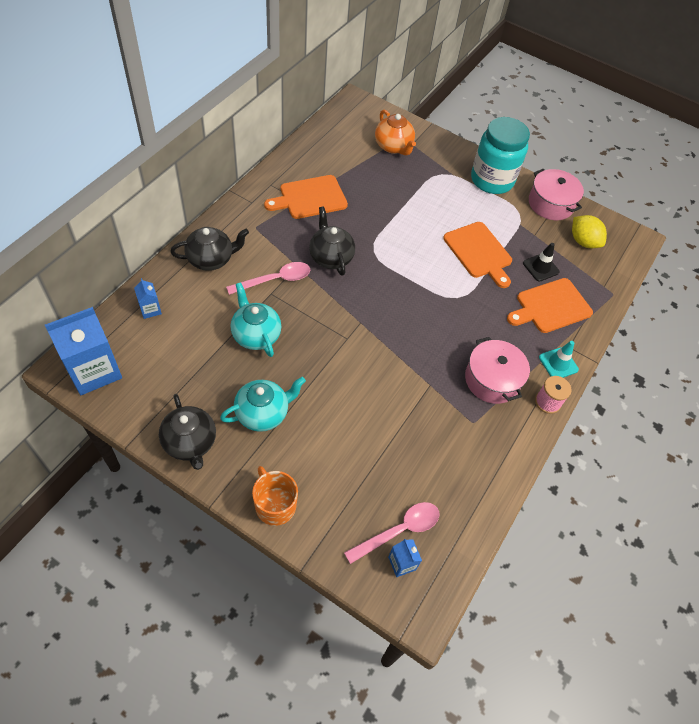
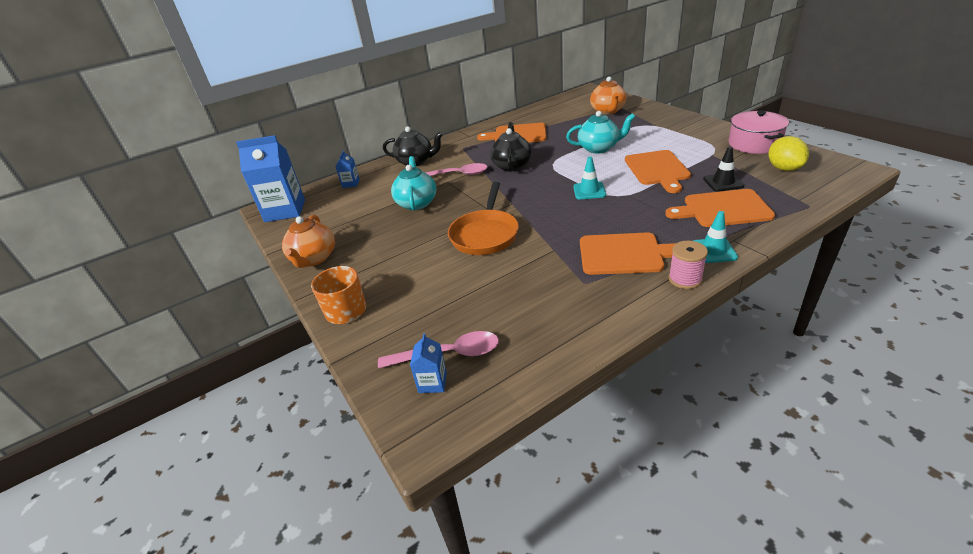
camera: 35 degrees right, 20 degrees down
black teapot [159,394,216,470] -> orange teapot [282,215,335,268]
turquoise teapot [220,377,306,432] -> turquoise teapot moved to [566,111,635,154]
pink pot [465,337,530,404] -> orange cutting board [580,232,676,275]
turquoise jar [471,117,530,194] -> none
none -> orange pan [448,182,519,255]
none -> turquoise traffic cone [573,157,606,199]

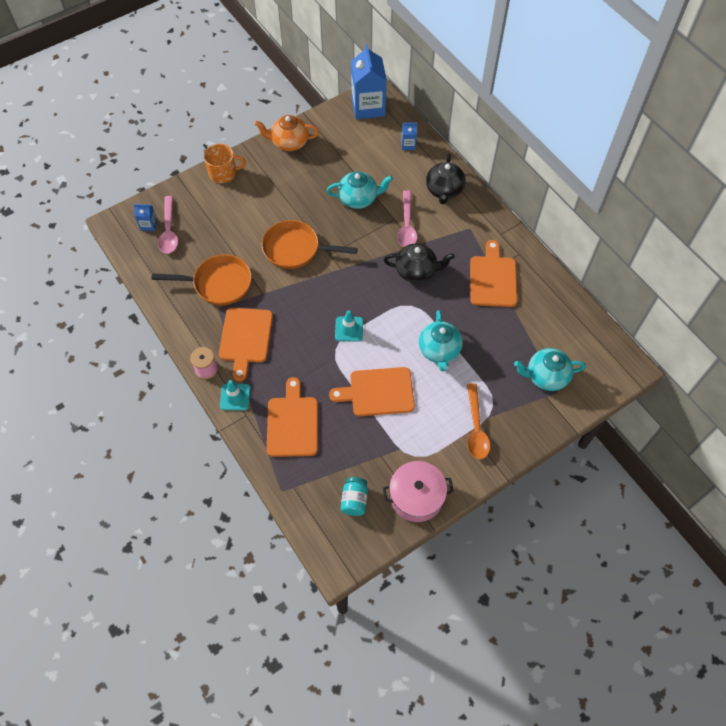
camera: 85 degrees right, 25 degrees up
orange teapot [590,77,627,115] -> turquoise teapot [514,348,586,391]
black traffic cone [703,147,744,192] -> none
yellow lemon [768,136,809,171] -> turquoise jar [341,477,368,516]
none -> orange pan [151,254,252,305]
none -> orange spoon [467,384,490,459]

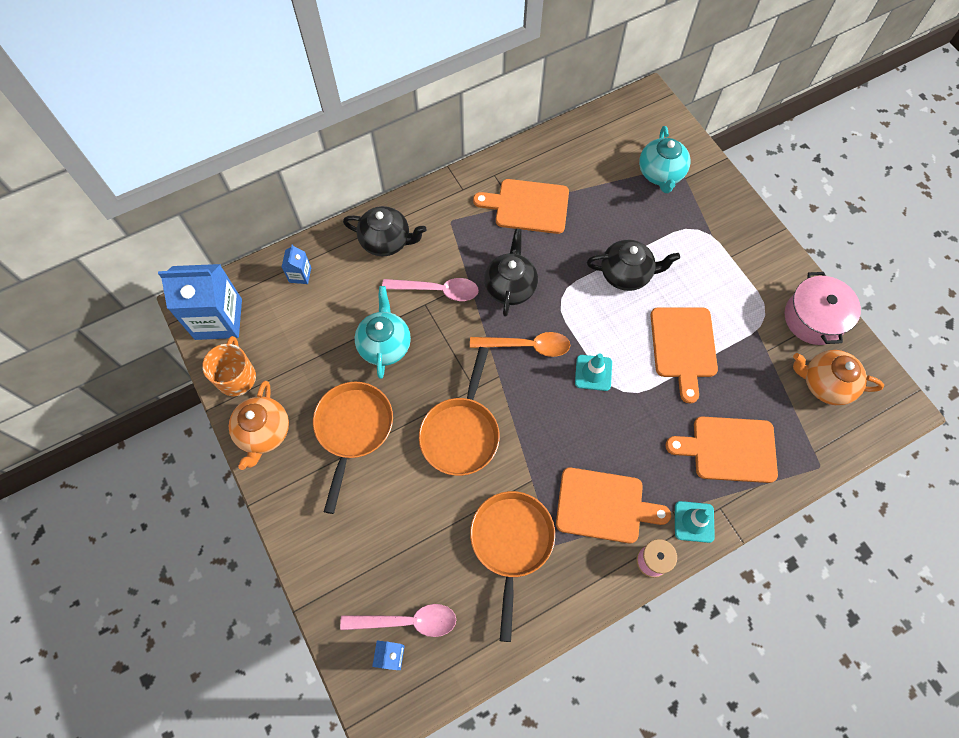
camera: 85 degrees left, 5 degrees up
orange mug [203,144,246,183] -> orange mug moved to [202,336,256,396]
turquoise jar [341,477,368,516] -> orange teapot [793,350,884,405]
turquoise teapot [419,310,463,371] -> black teapot [587,239,680,291]
orange spoon [467,384,490,459] -> orange spoon moved to [470,332,570,357]
none -> orange pan [313,382,393,514]

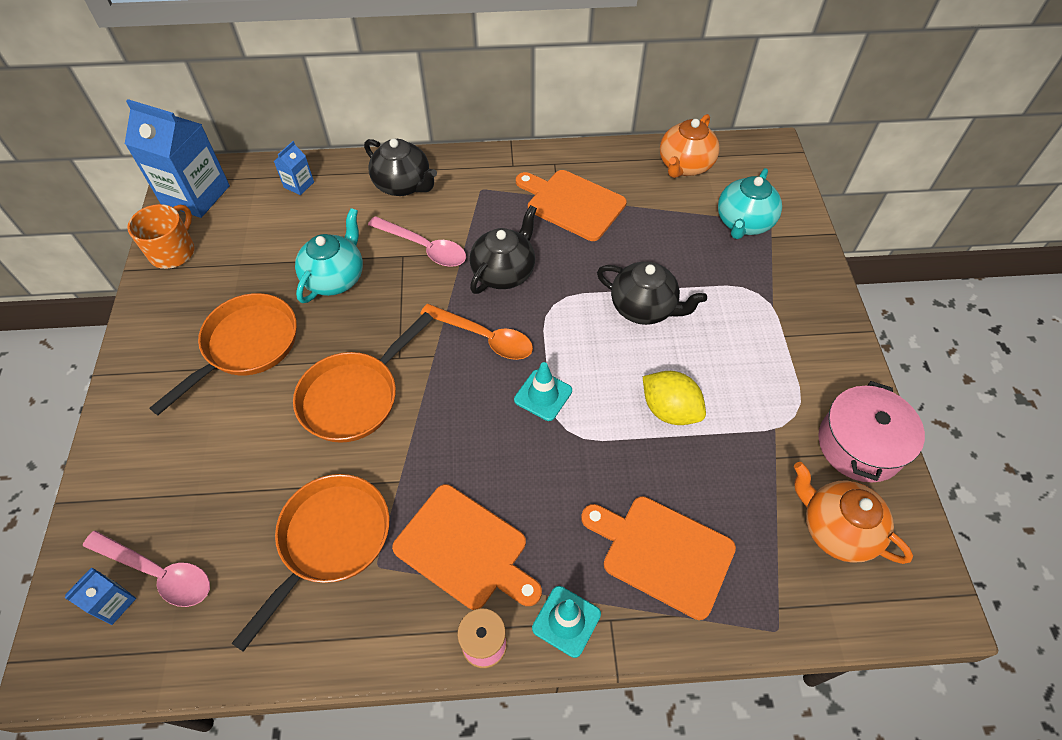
camera: 25 degrees right, 10 degrees down
orange teapot [229,381,289,470] -> orange teapot moved to [660,114,720,178]
orange cutting board [650,307,718,403] -> yellow lemon [643,371,706,425]

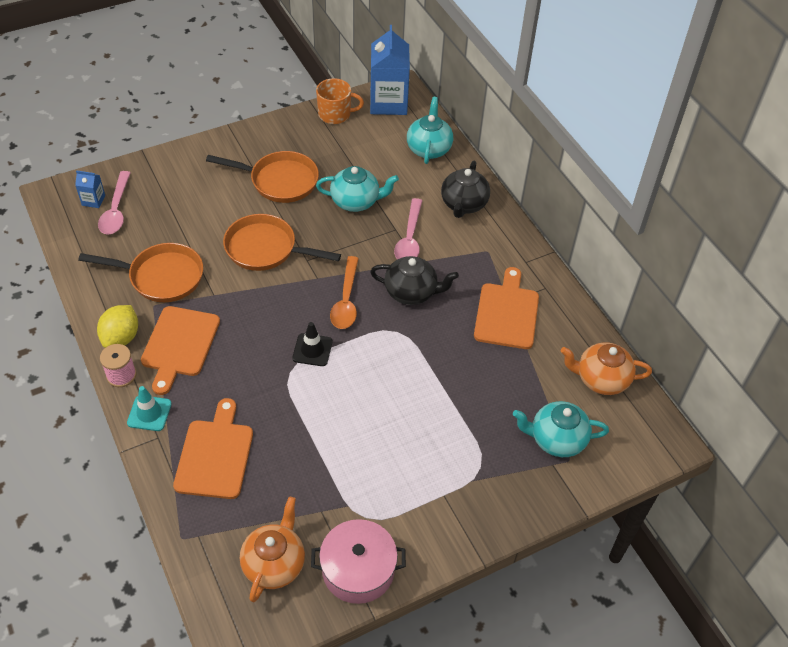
camera: 65 degrees right, 5 degrees down
blue carton [274,141,314,195] -> turquoise teapot [407,97,453,164]
turquoise traffic cone [514,362,572,421] -> black traffic cone [292,322,332,366]
black teapot [597,262,707,325] -> none
yellow lemon [643,371,706,425] -> yellow lemon moved to [97,305,138,348]

